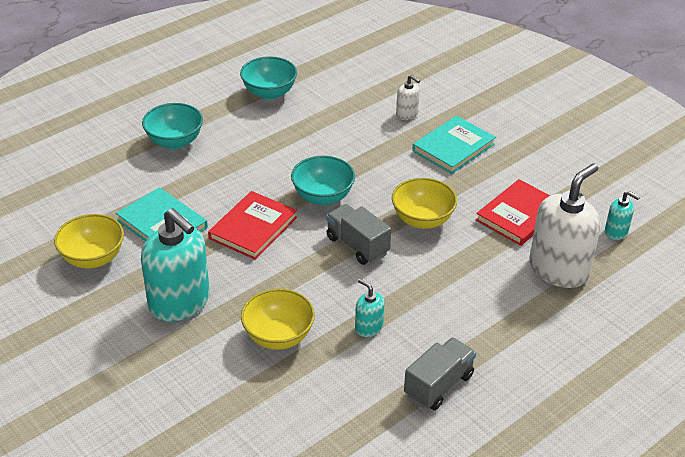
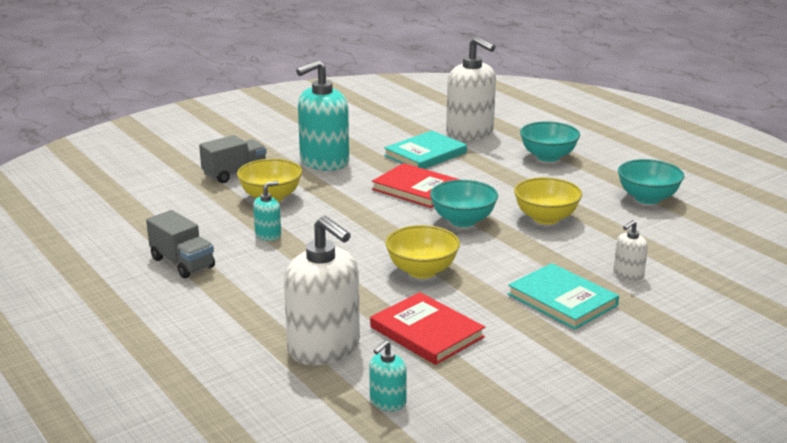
camera: 95 degrees right, 15 degrees down
yellow bowl [54,214,124,268] -> yellow bowl moved to [514,177,582,225]
grey truck [326,204,391,265] -> grey truck moved to [199,135,267,183]
none -> white soap dispenser [446,36,496,141]

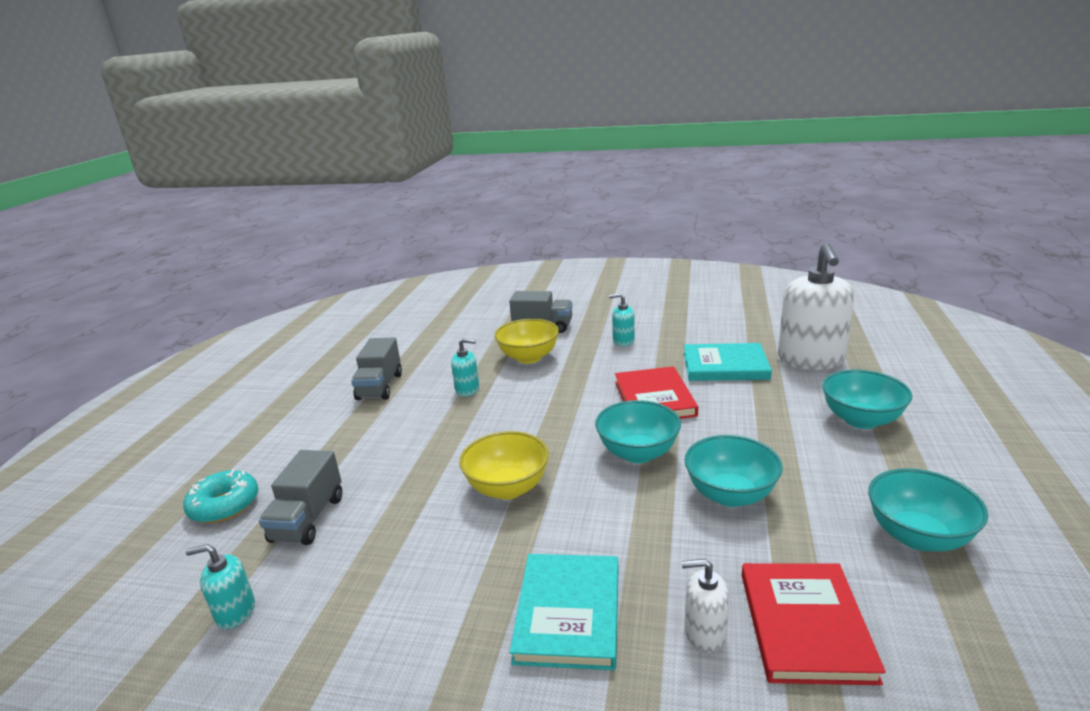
camera: 50 degrees right, 0 degrees up
white soap dispenser [284,216,360,365] -> grey truck [259,450,342,545]
turquoise soap dispenser [296,60,349,171] -> turquoise soap dispenser [609,293,635,346], size x0.47
red book [370,292,485,365] -> red book moved to [742,563,886,685]
yellow bowl [514,177,582,225] -> turquoise bowl [684,435,783,507]
none -> turquoise donut [183,469,259,523]

